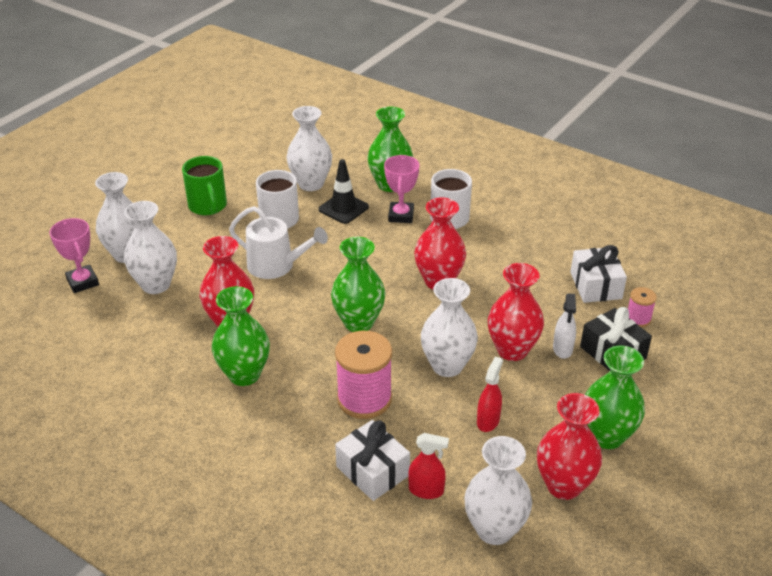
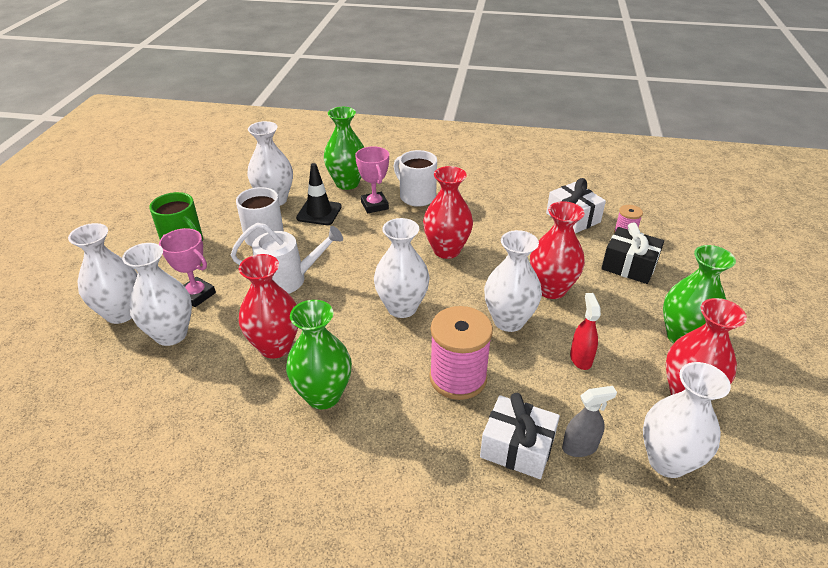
camera: 25 degrees left, 0 degrees up
pink trophy [49,218,99,293] -> pink trophy moved to [159,228,216,307]
green vase [331,237,386,332] -> white vase [374,218,430,318]
red spray bottle [408,433,449,499] -> grey spray bottle [562,386,617,457]
white spray bottle [553,293,576,359] -> none

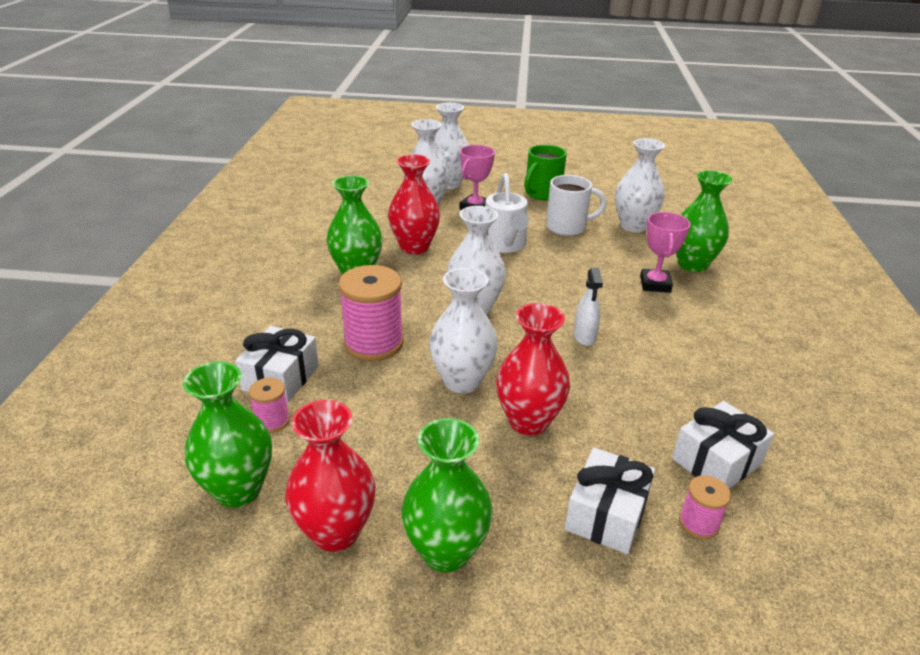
camera: 85 degrees right, 5 degrees down
black traffic cone [296,163,342,225] -> none
pink trophy [355,146,389,213] -> pink trophy turned 60 degrees counterclockwise [640,212,691,293]
white mug [394,150,437,207] -> none
red vase [423,166,473,259] -> white spray bottle [574,268,603,346]
grey spray bottle [562,386,617,457] -> pink spool [249,378,290,433]
red spray bottle [570,293,601,370] -> none
black gift [601,222,664,284] -> white gift [565,448,655,554]
white vase [643,362,731,478] -> green vase [183,361,272,508]

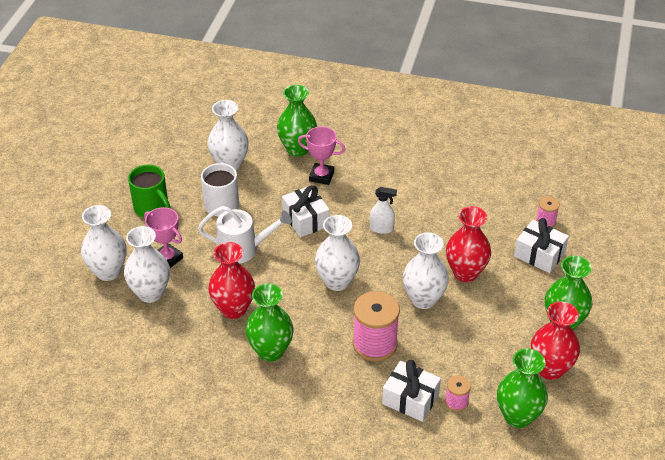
camera: 80 degrees left, 10 degrees up
white gift [672,401,774,488] -> white gift moved to [282,185,330,237]

